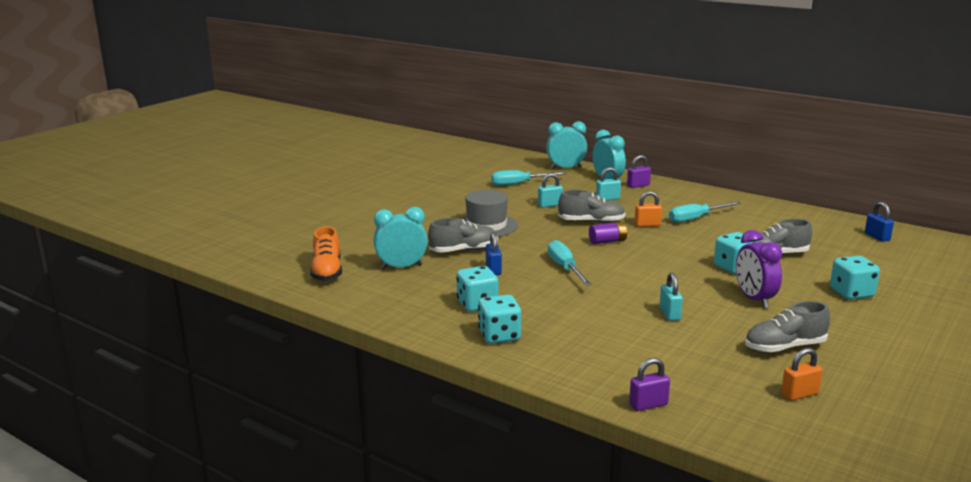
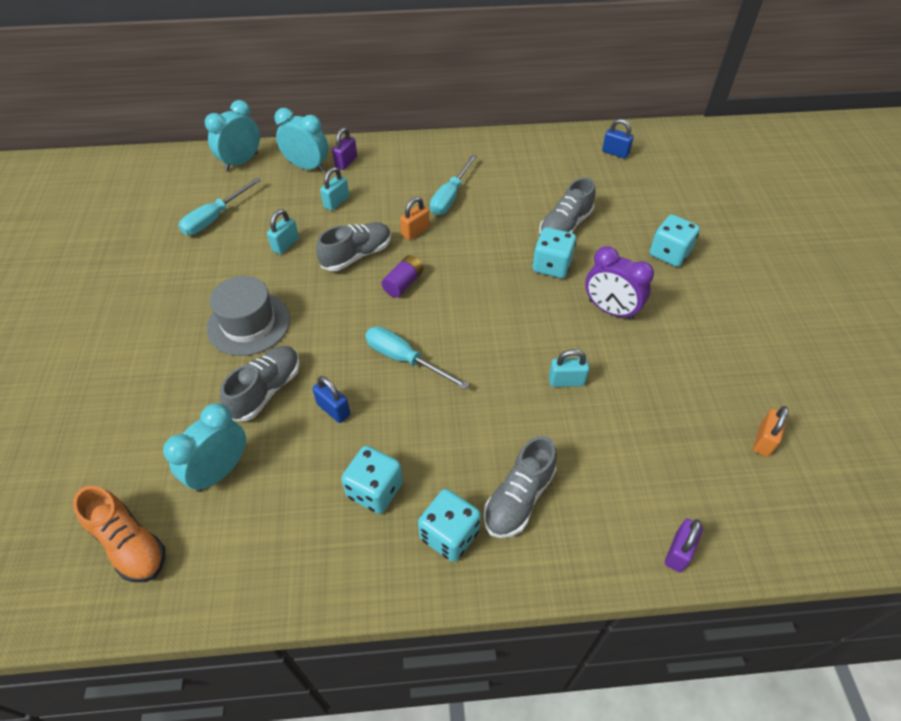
camera: 40 degrees left, 30 degrees up
turquoise padlock [659,273,683,321] -> turquoise padlock turned 45 degrees counterclockwise [549,349,589,387]
grey shoe [745,301,830,353] -> grey shoe moved to [483,436,557,538]

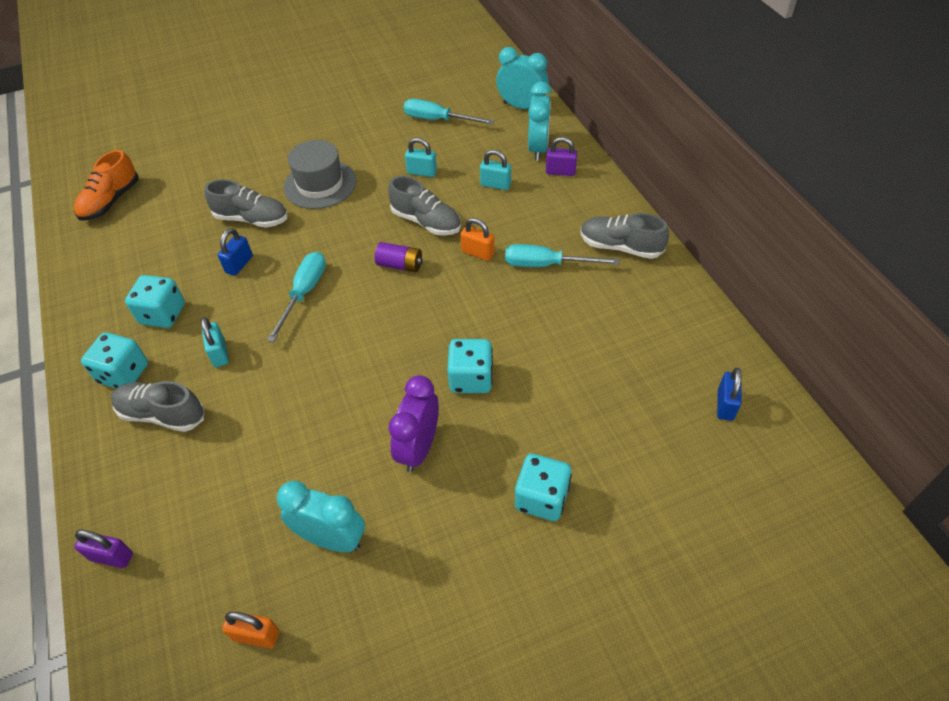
camera: 75 degrees right, 0 degrees up
turquoise clock [163,403,246,492] -> turquoise clock moved to [277,481,365,552]
grey shoe [539,178,596,233] -> grey shoe moved to [580,213,669,259]
turquoise padlock [549,349,589,387] -> turquoise padlock moved to [201,317,229,367]

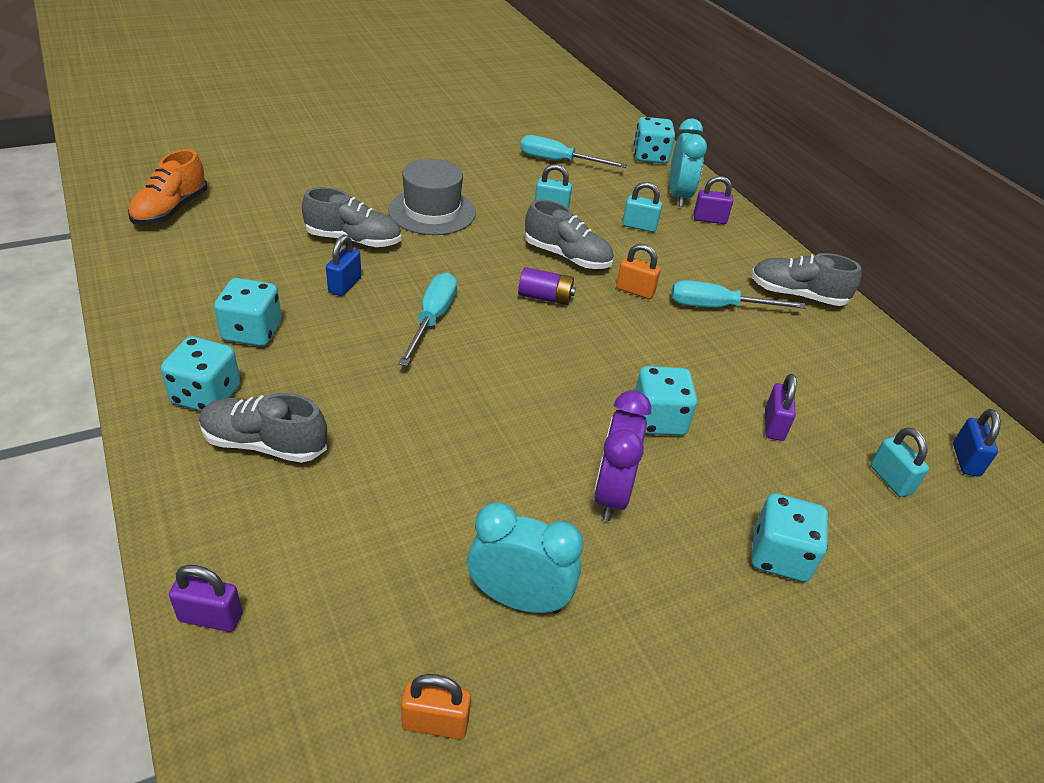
camera: 10 degrees left, 10 degrees down
turquoise padlock [201,317,229,367] -> turquoise padlock moved to [870,427,929,497]
turquoise clock [496,47,549,109] -> turquoise dice [634,117,675,164]
none -> purple padlock [765,374,797,441]

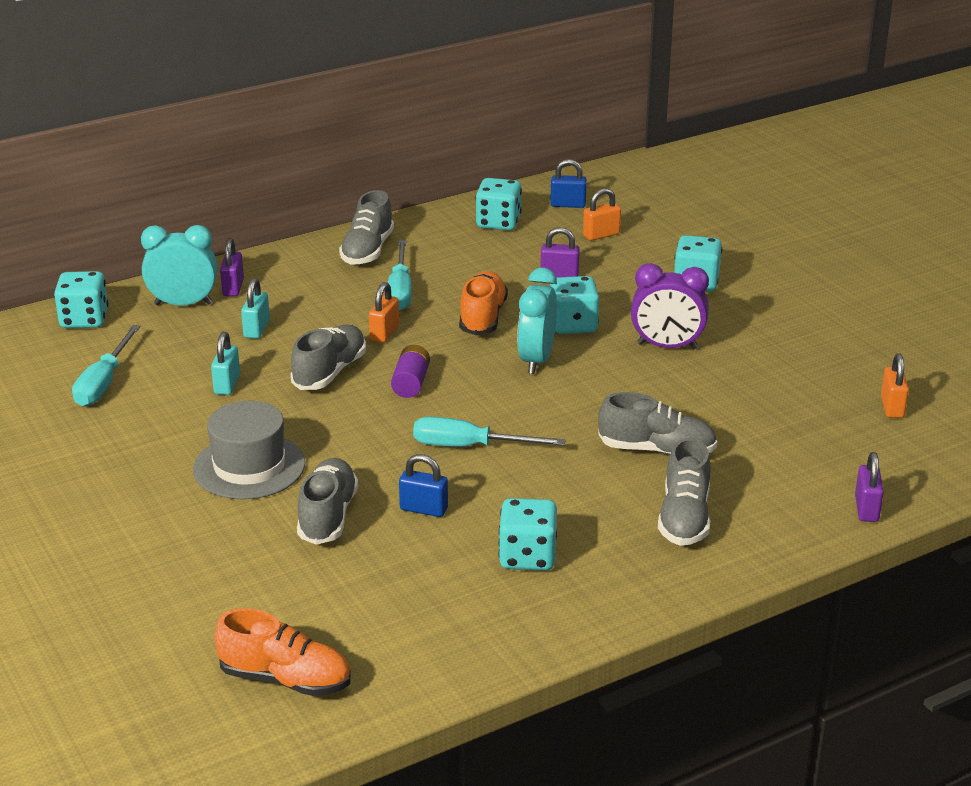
camera: 90 degrees left, 10 degrees down
turquoise dice [161,337,240,411] -> turquoise dice moved to [475,178,522,230]
turquoise clock [467,502,583,614] -> turquoise clock moved to [517,268,557,374]
turquoise padlock [870,427,929,497] -> orange padlock [583,188,621,241]
none -> orange shoe [459,271,508,335]
none -> grey shoe [598,392,717,456]

